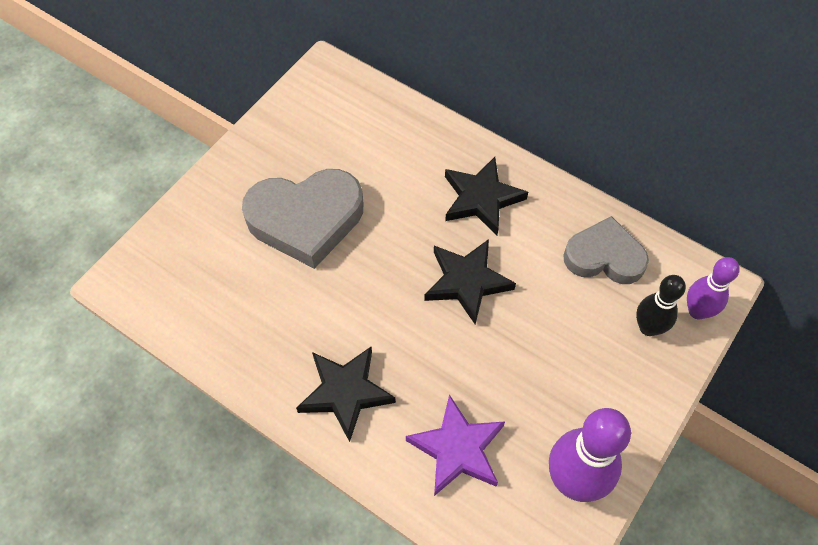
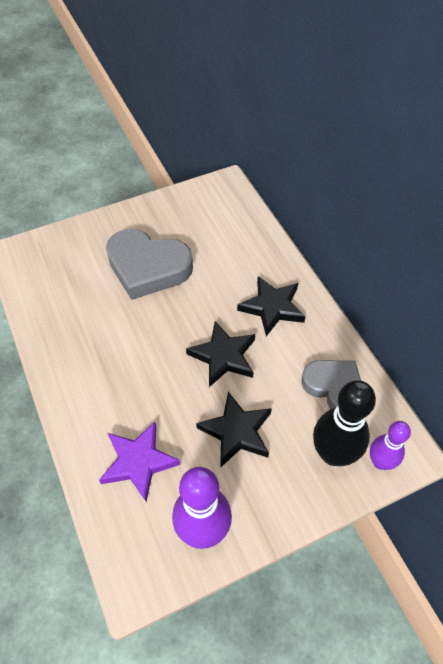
camera: 30 degrees right, 5 degrees down
black star [296,346,396,442] -> black star moved to [196,392,272,468]
black bowling pin [636,275,686,336] -> black bowling pin [313,380,376,466], size x1.62

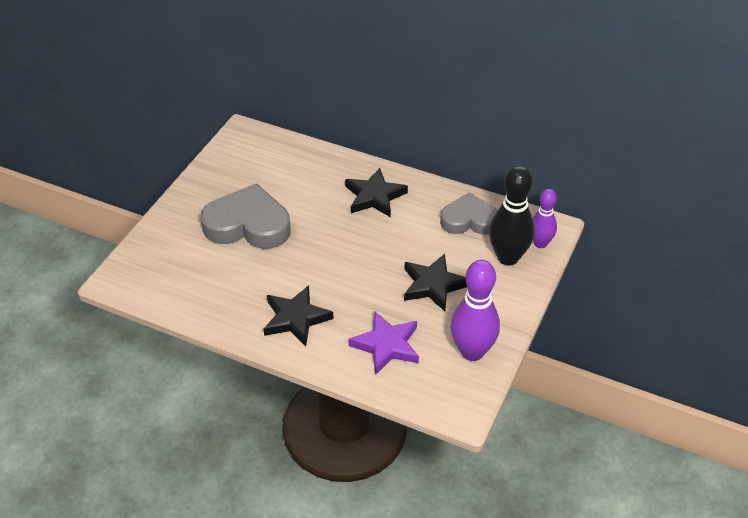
camera: 40 degrees left, 10 degrees down
grey heart [106,229,193,300] -> grey heart turned 150 degrees counterclockwise [200,183,291,249]
black star [186,321,255,387] -> black star moved to [264,285,333,346]

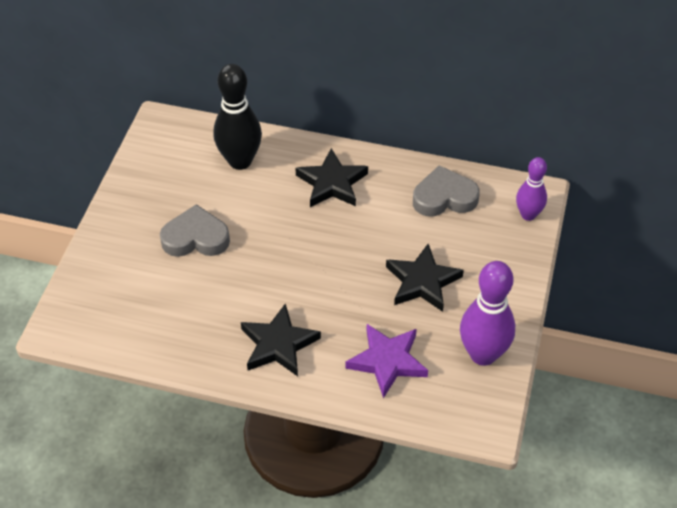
camera: 10 degrees left, 5 degrees up
grey heart [200,183,291,249] -> grey heart [160,204,230,257], size x0.66
black bowling pin [489,166,535,265] -> black bowling pin moved to [213,64,262,170]

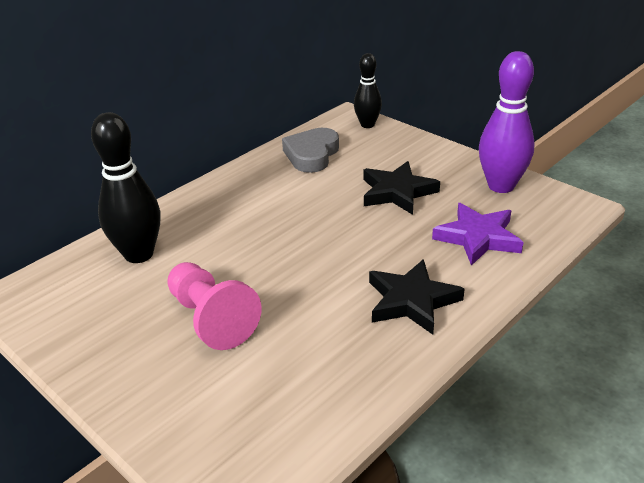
camera: 60 degrees left, 15 degrees down
grey heart [160,204,230,257] -> pink pawn [167,262,262,350]
black star [296,148,368,207] -> none
purple bowling pin [516,157,547,221] -> black bowling pin [354,53,382,128]

